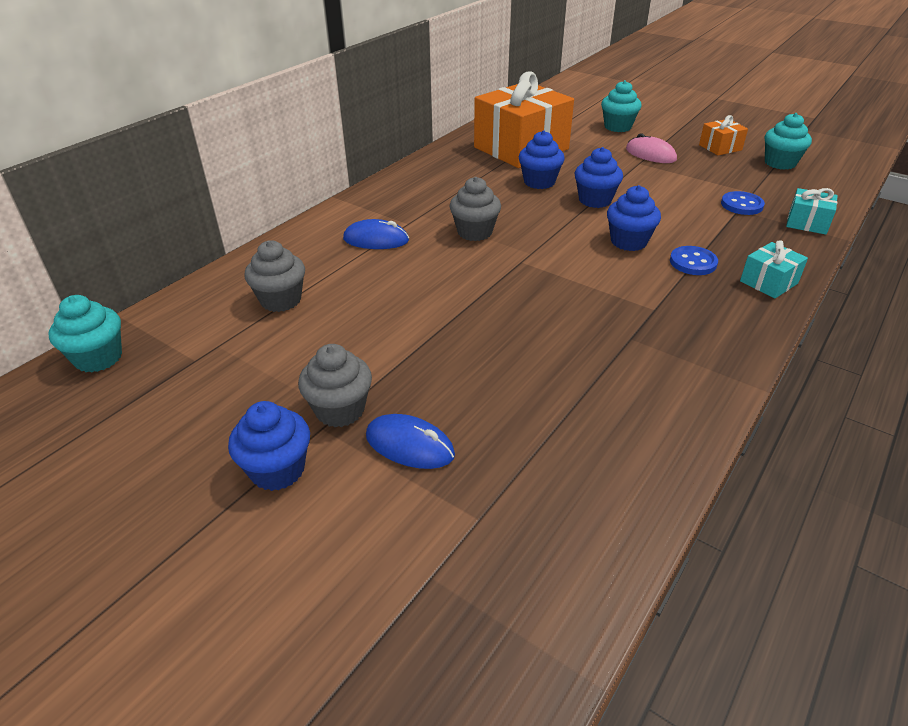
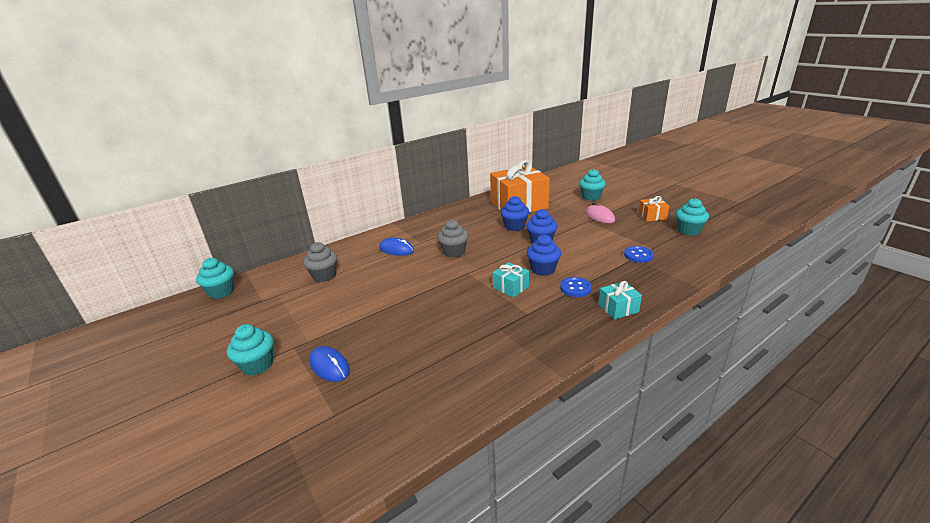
camera: 20 degrees right, 10 degrees down
blue cupcake [228,401,310,491] -> turquoise cupcake [227,324,274,376]
grey cupcake [298,344,372,427] -> none
turquoise gift [786,188,838,235] -> turquoise gift moved to [493,262,529,298]

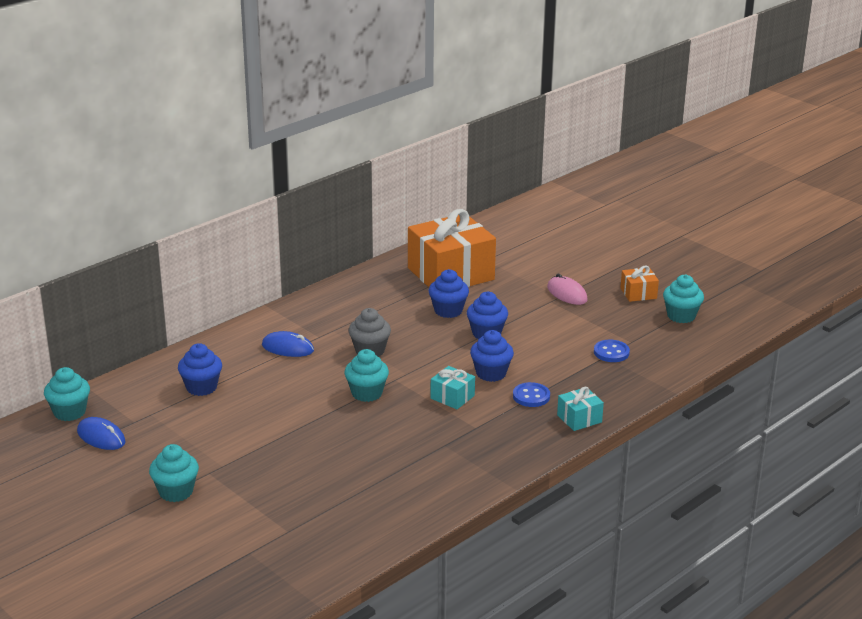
camera: 10 degrees left, 0 degrees up
grey cupcake [303,242,337,282] -> blue cupcake [178,343,222,396]
blue mouse [309,346,350,382] -> blue mouse moved to [77,417,126,450]
turquoise cupcake [579,169,606,201] -> turquoise cupcake moved to [344,349,389,402]

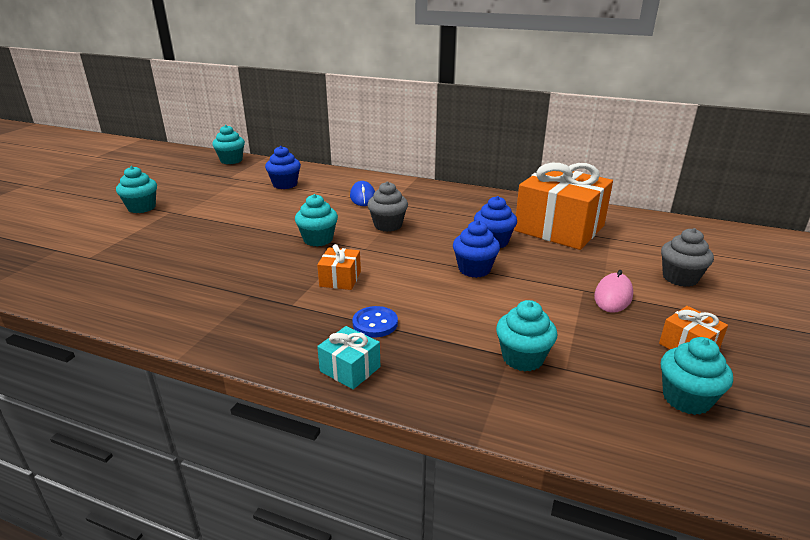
camera: 65 degrees right, 0 degrees up
blue mouse [77,417,126,450] -> none
turquoise gift [430,366,475,409] -> orange gift [317,244,361,290]
blue cupcake [470,330,514,382] -> none
blue button [594,340,630,362] -> turquoise cupcake [496,300,558,371]
none -> grey cupcake [661,228,714,287]

